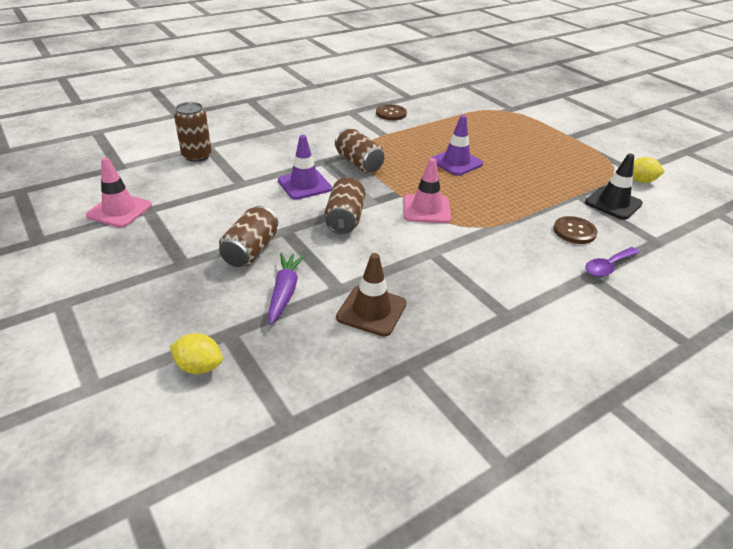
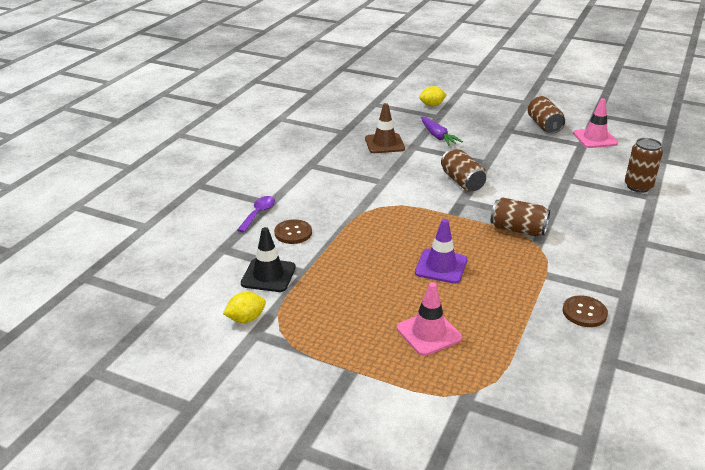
camera: 150 degrees right, 5 degrees down
brown can [219,206,278,267] -> brown can moved to [527,96,565,134]
purple traffic cone [278,135,332,200] -> none
pink traffic cone [404,158,451,223] -> pink traffic cone moved to [397,282,462,356]

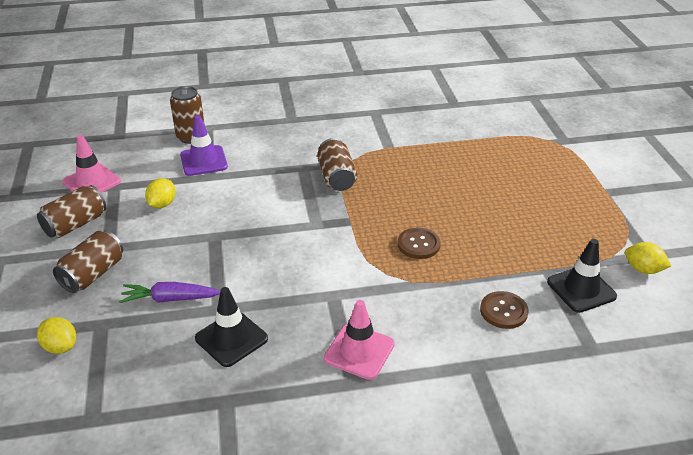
camera: 125 degrees left, 5 degrees up
purple spoon [237,196,275,233] -> none
brown traffic cone [365,103,405,153] -> black traffic cone [195,287,268,367]
pink traffic cone [397,282,462,356] -> pink traffic cone moved to [324,300,395,380]
purple traffic cone [415,219,467,284] -> purple traffic cone moved to [180,115,228,176]
purple carrot [421,117,463,146] -> purple carrot turned 120 degrees counterclockwise [119,282,220,303]
brown can [441,149,486,191] -> brown can moved to [53,231,123,293]
brown button [563,295,608,327] -> brown button moved to [398,227,441,259]
none -> yellow lemon [145,178,176,208]

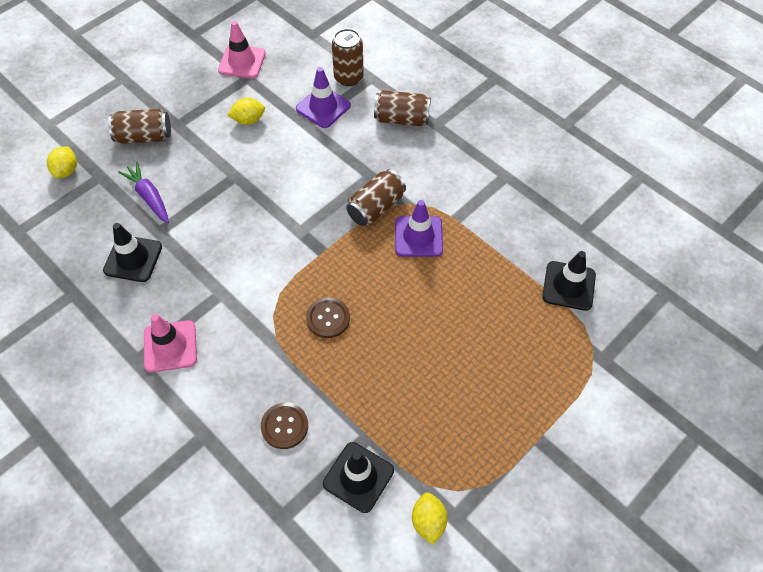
camera: 55 degrees right, 20 degrees up
brown can [37,185,106,238] -> brown can moved to [374,90,431,126]
none -> purple traffic cone [395,200,443,257]
none -> black traffic cone [542,251,596,311]

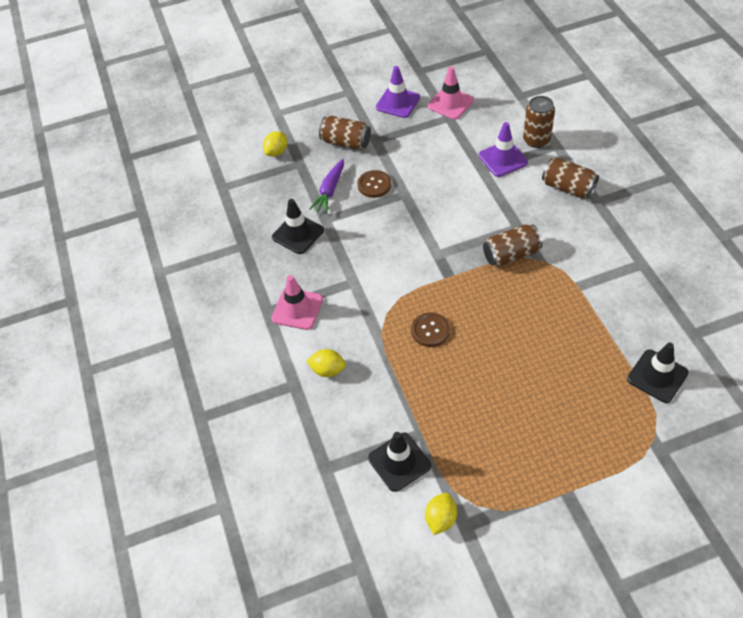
camera: 30 degrees right, 5 degrees down
purple carrot [118,162,169,223] -> purple carrot turned 150 degrees counterclockwise [309,159,344,213]
yellow lemon [228,98,265,125] -> yellow lemon moved to [306,349,346,377]
brown button [261,402,308,449] -> brown button moved to [357,170,391,198]
purple traffic cone [395,200,443,257] -> purple traffic cone moved to [376,66,420,118]

